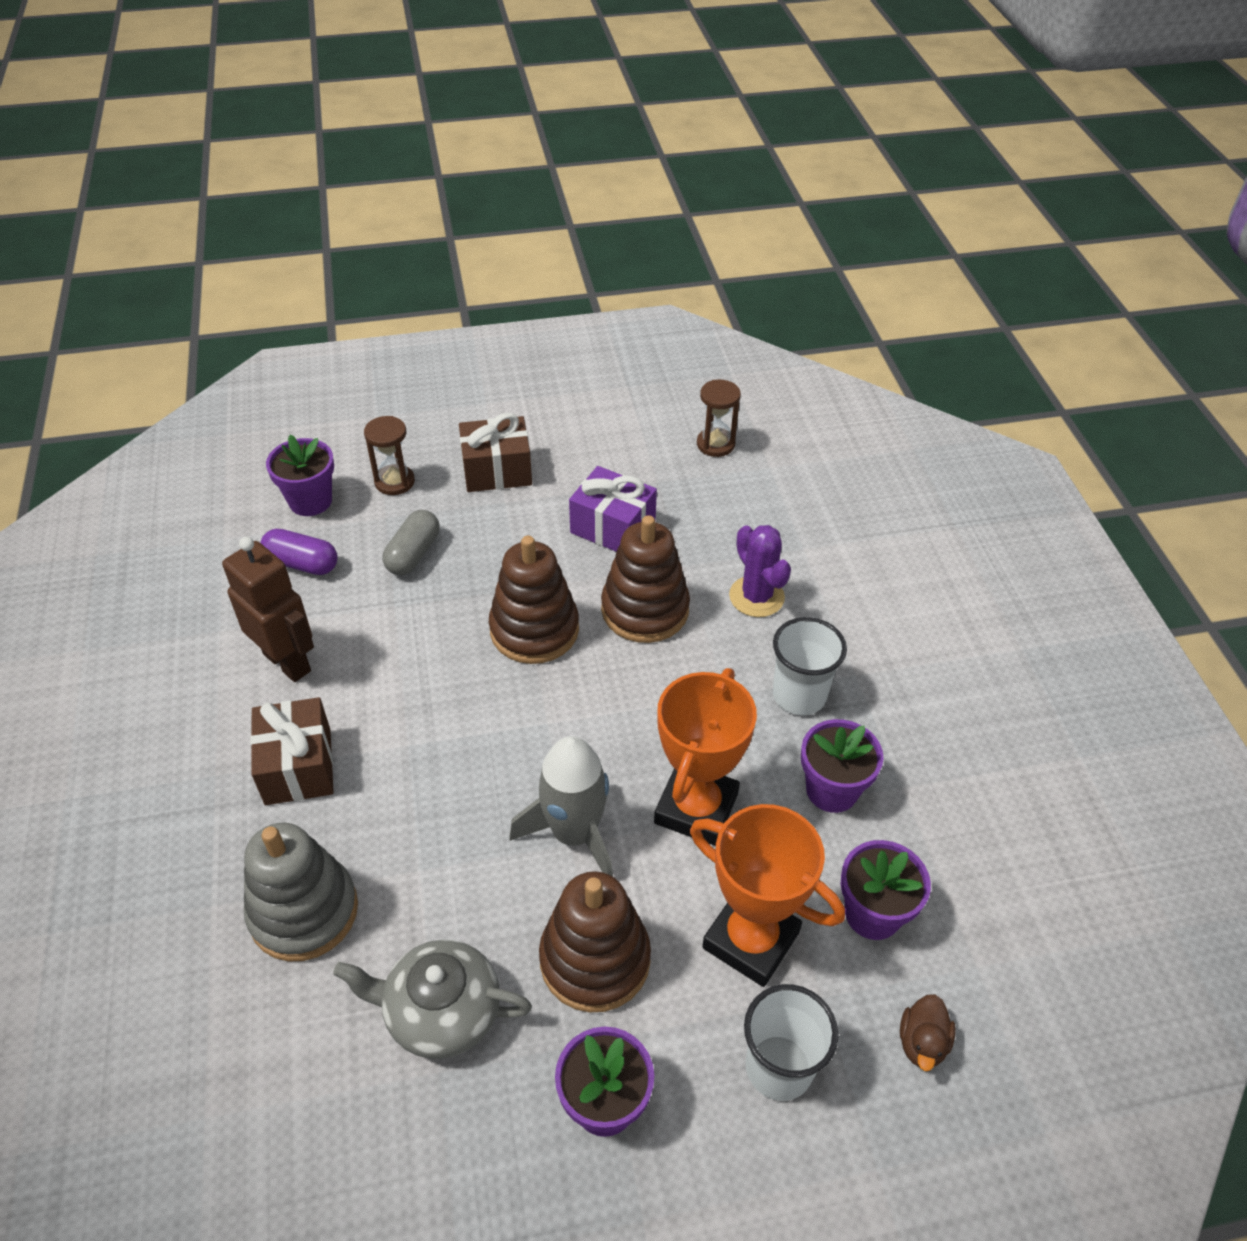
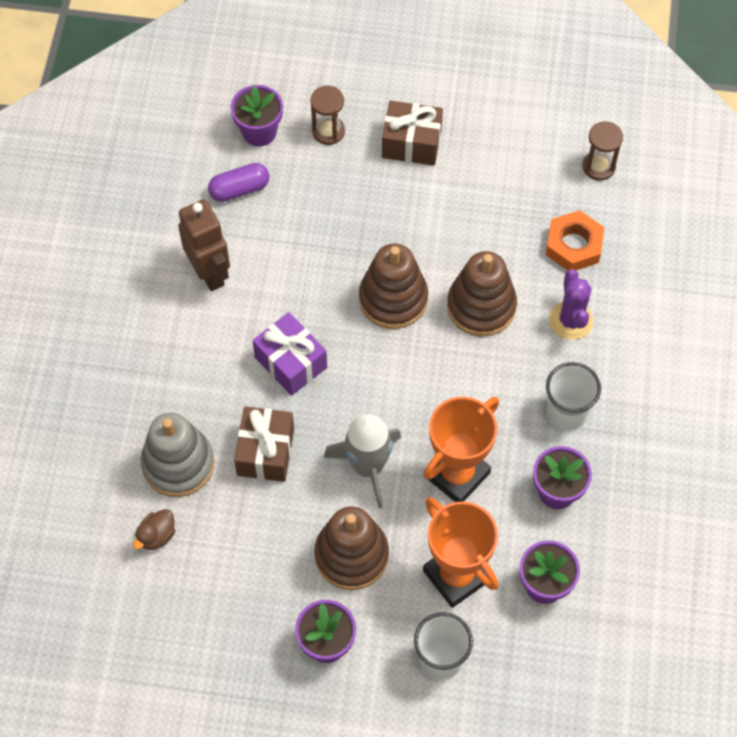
camera: 20 degrees right, 15 degrees up
brown gift [250,697,334,805] -> brown gift moved to [234,407,294,482]
purple capsule [260,529,338,575] -> purple capsule turned 60 degrees counterclockwise [208,163,270,202]
grey teapot [333,940,532,1059] -> none
grey capsule [383,510,439,575] -> none
purple gift [569,466,657,552] -> purple gift moved to [252,312,327,396]
brown duck [900,994,956,1071] -> brown duck moved to [133,509,175,550]
none -> orange nut [546,210,605,270]

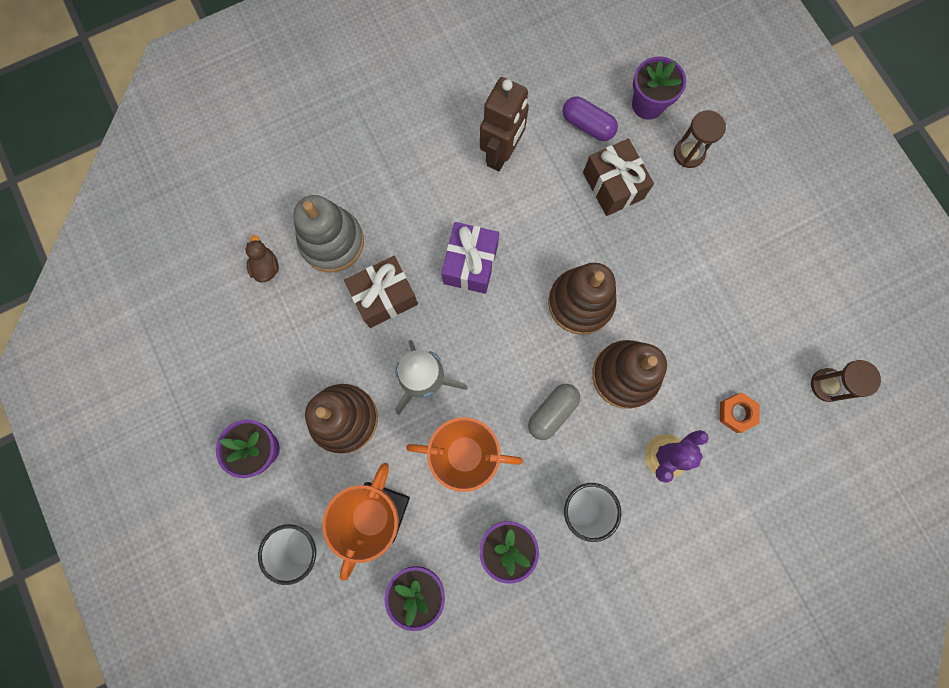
camera: 55 degrees right, 15 degrees up
brown duck [133,509,175,550] -> brown duck turned 75 degrees clockwise [246,235,279,282]
brown gift [382,101,443,165] -> brown gift moved to [583,138,654,216]
orange nut [546,210,605,270] -> orange nut [720,393,759,433], size x0.64
none -> grey capsule [528,384,580,440]

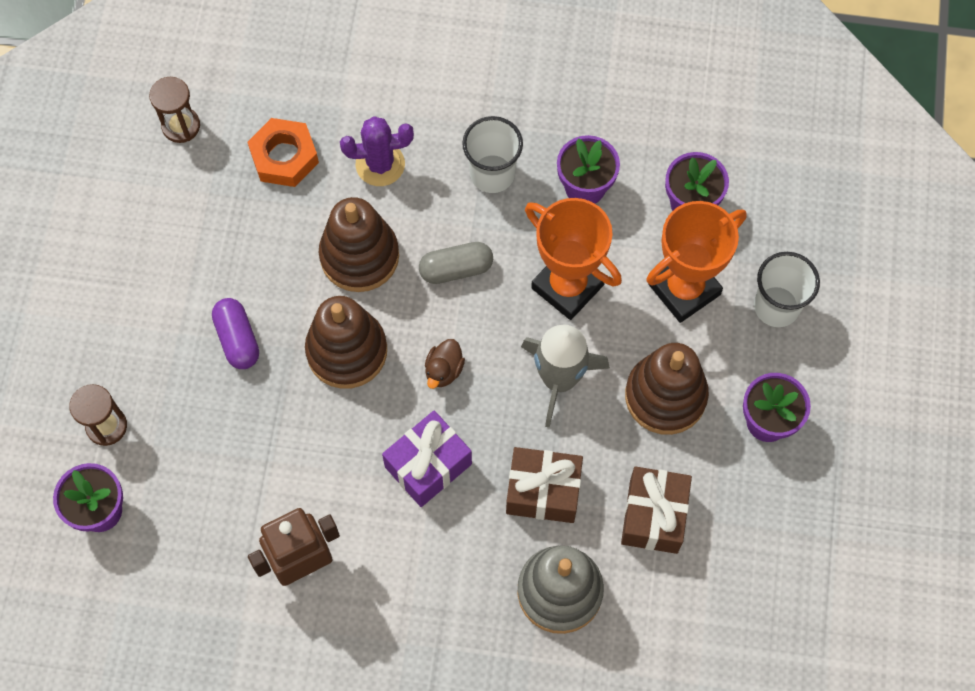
camera: 145 degrees left, 10 degrees down
brown duck [246,235,279,282] -> brown duck moved to [425,339,465,389]
purple capsule [563,96,618,141] -> purple capsule moved to [212,298,259,369]
brown gift [583,138,654,216] -> brown gift moved to [621,466,692,554]
orange nut [720,393,759,433] -> orange nut [247,118,319,187], size x1.56

